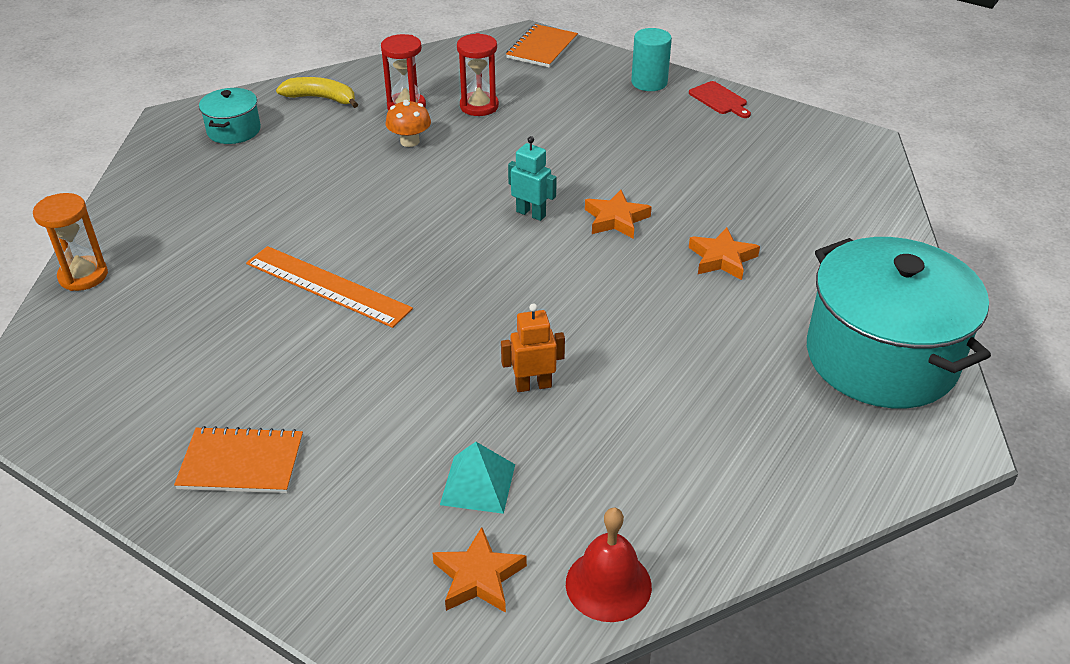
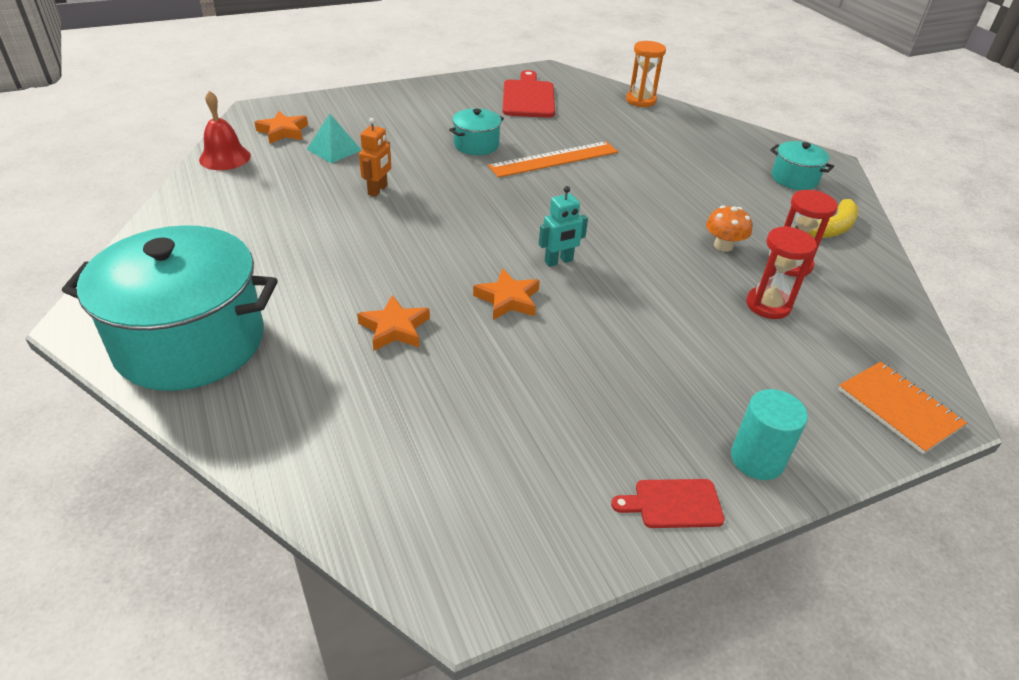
camera: 120 degrees right, 0 degrees up
orange notebook [174,426,303,493] -> none
none -> turquoise pot [449,108,504,155]
none -> red cutting board [503,70,555,118]

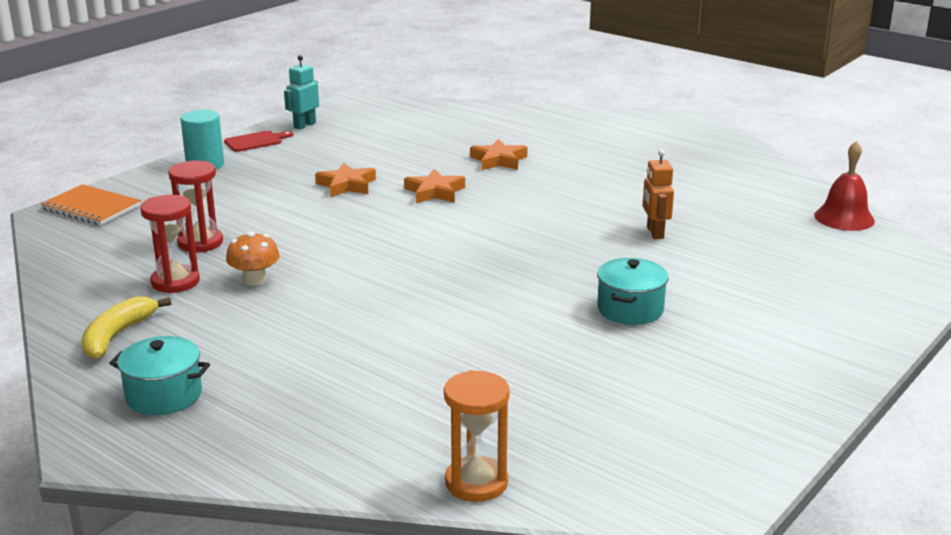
camera: 155 degrees right, 15 degrees down
turquoise pot [62,225,278,391] -> none
orange star [254,111,308,144] -> orange star moved to [315,163,376,197]
turquoise pyramid [307,114,362,163] -> none
orange ruler [488,141,618,178] -> none
red cutting board [503,70,555,118] -> none
turquoise robot [539,186,588,267] -> turquoise robot moved to [284,55,319,130]

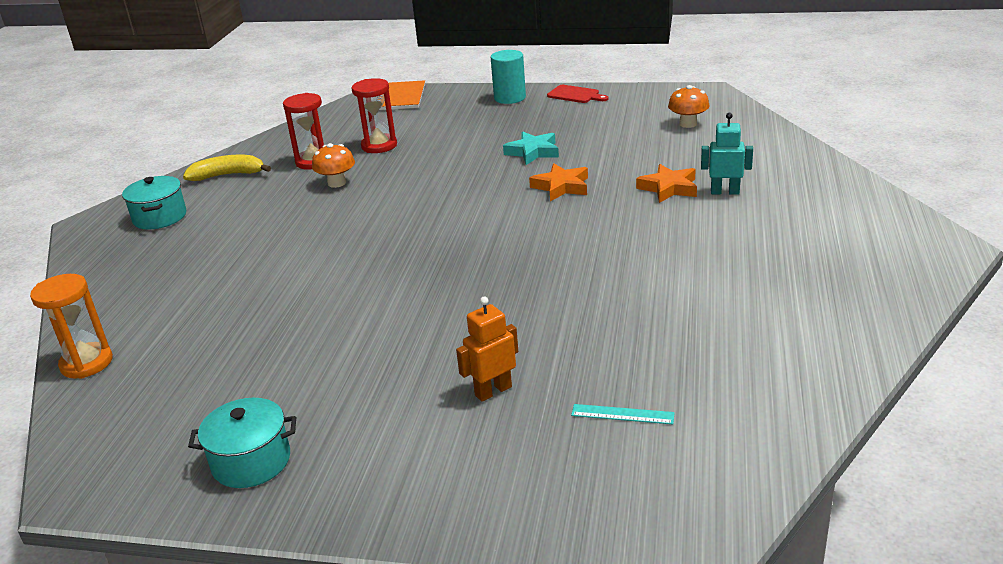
camera: 65 degrees right, 5 degrees up
turquoise robot [284,55,319,130] -> turquoise robot moved to [701,113,753,195]
orange star [315,163,376,197] -> turquoise star [503,132,559,165]
turquoise pot [597,258,669,325] -> turquoise pot moved to [188,398,296,488]
orange robot [643,149,674,239] -> orange robot moved to [456,297,518,402]
red bell [814,141,875,231] -> none
none -> turquoise ruler [571,404,675,424]
none -> orange mushroom [668,85,709,128]

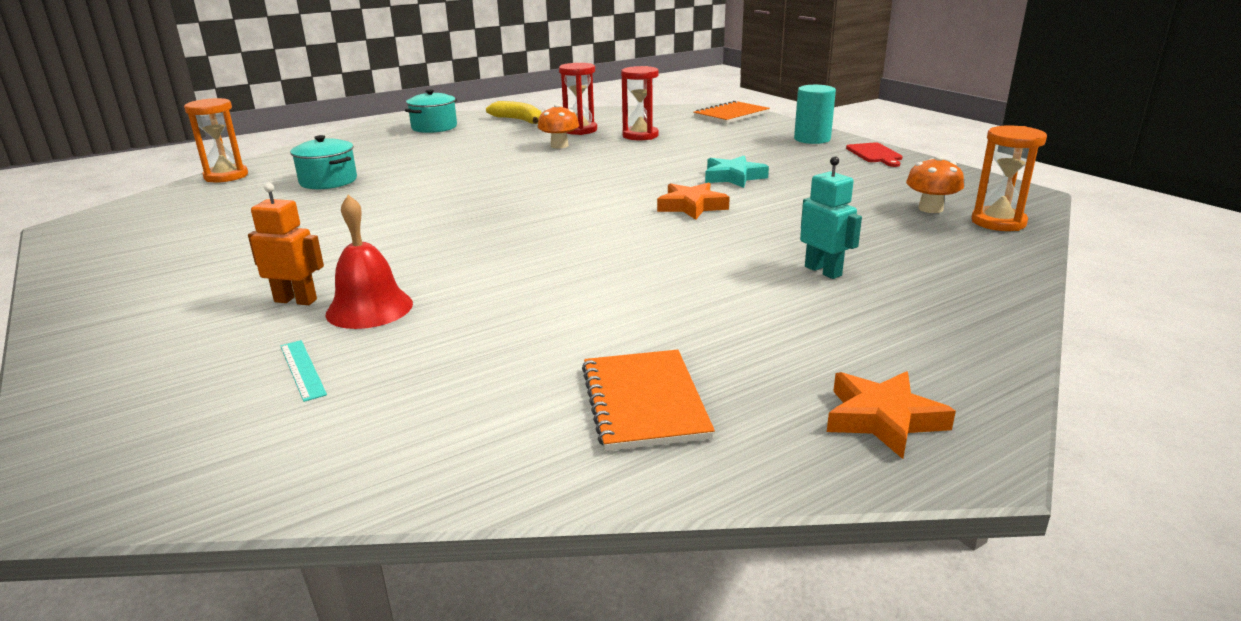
camera: 45 degrees right, 5 degrees down
turquoise pot [188,398,296,488] -> turquoise pot moved to [290,135,357,189]
orange star [636,164,697,203] -> orange star moved to [827,371,956,459]
none -> red bell [326,195,413,329]
none -> orange notebook [582,350,715,451]
none -> orange hourglass [971,125,1047,231]

